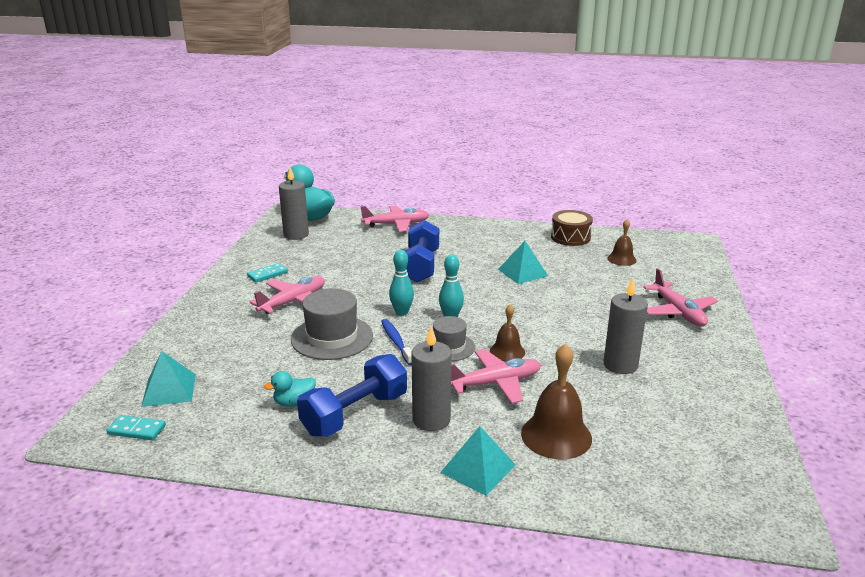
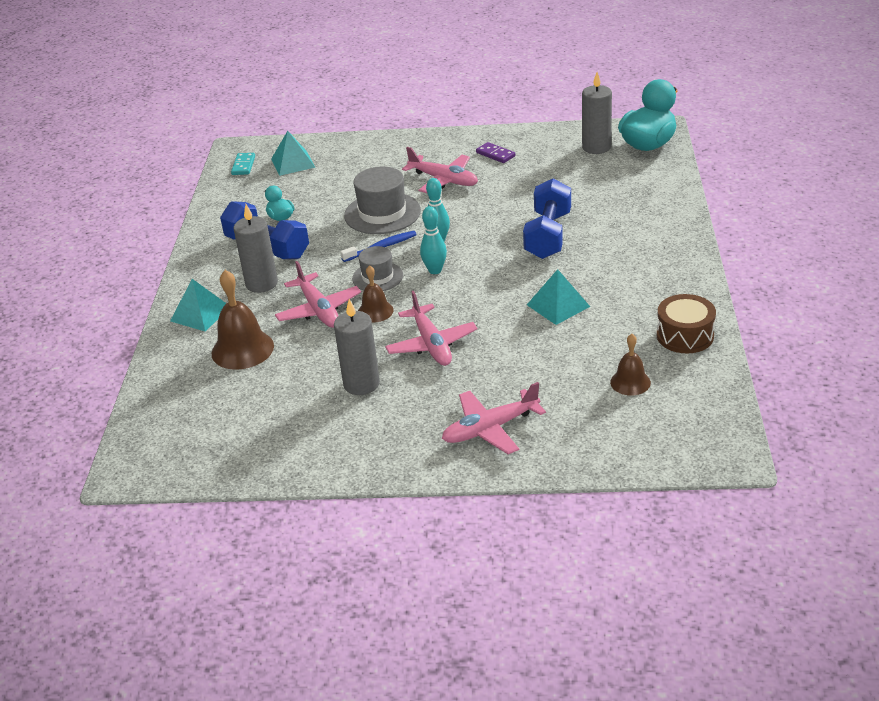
camera: 85 degrees right, 10 degrees up
turquoise domino [247,263,288,282] -> purple domino [476,142,515,163]
pink plane [360,206,429,232] -> pink plane moved to [385,291,477,366]
blue dumbbell [405,220,439,283] -> blue dumbbell turned 75 degrees counterclockwise [523,178,571,259]

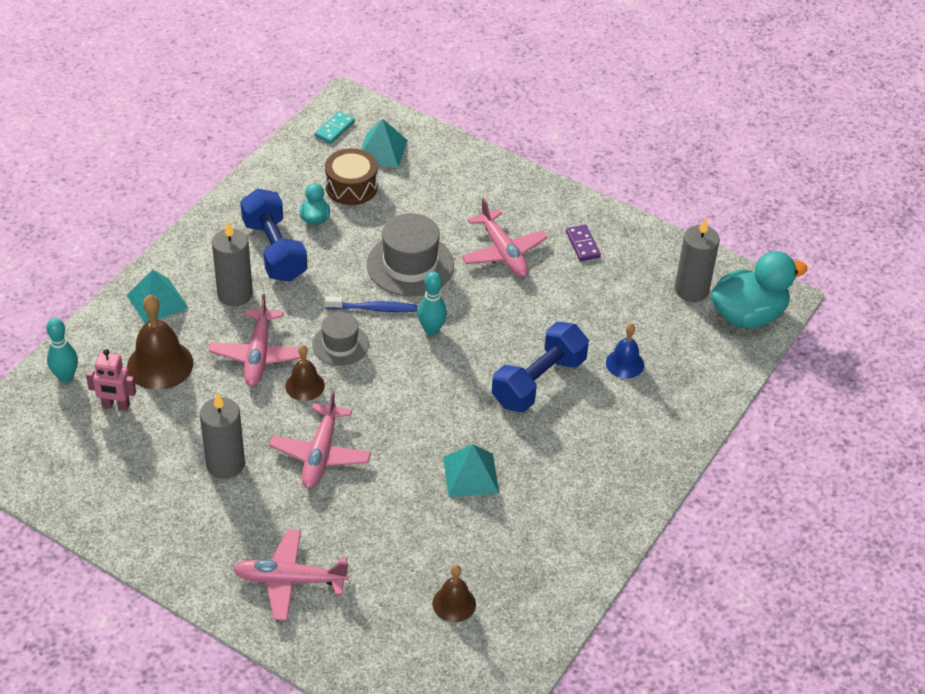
camera: 25 degrees right, 10 degrees up
turquoise bowling pin [420,206,447,274] -> turquoise bowling pin moved to [46,318,78,383]
brown drum [657,294,716,353] -> brown drum moved to [325,148,378,205]
none -> pink robot [86,349,136,411]
none -> blue bell [606,323,644,379]

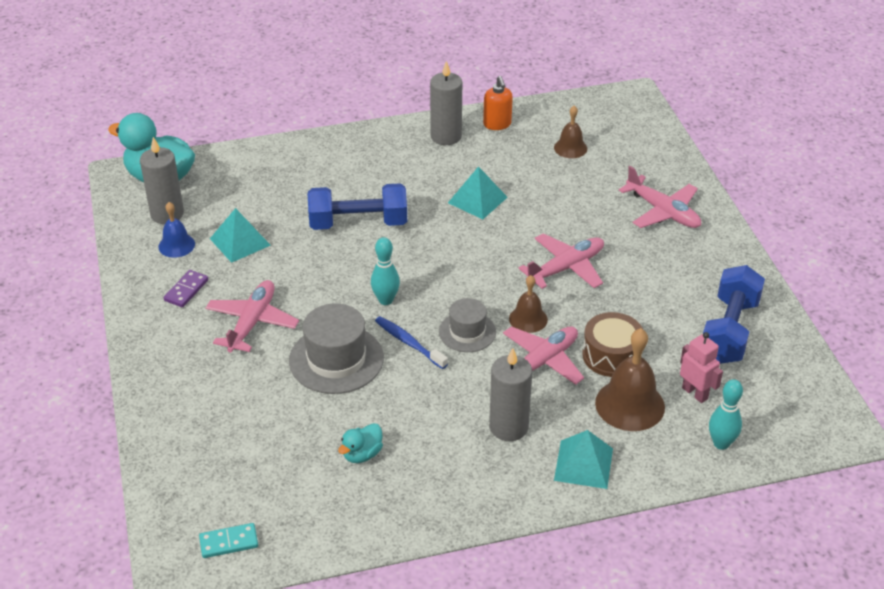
camera: 135 degrees left, 5 degrees down
grey candle [200,393,245,479] -> grey candle moved to [430,61,462,145]
blue dumbbell [240,188,307,282] -> blue dumbbell moved to [703,265,765,364]
brown drum [325,148,378,205] -> brown drum moved to [582,312,643,377]
turquoise pyramid [361,119,408,168] -> turquoise pyramid moved to [210,208,271,263]
blue bell [606,323,644,379] -> blue bell moved to [158,202,195,258]
none -> orange soap dispenser [483,76,513,130]

